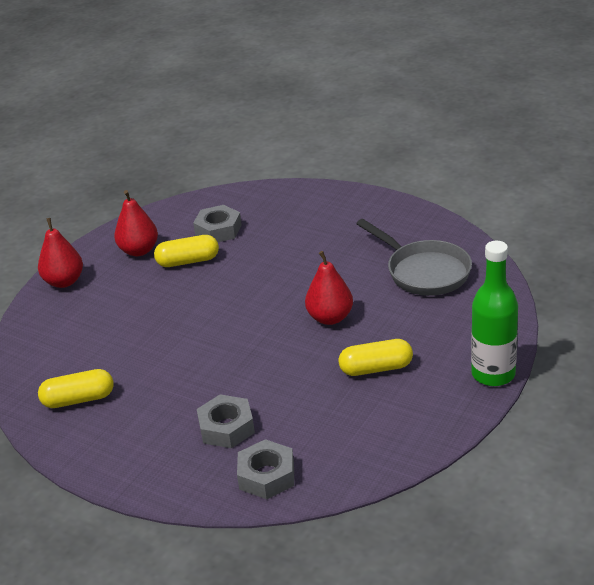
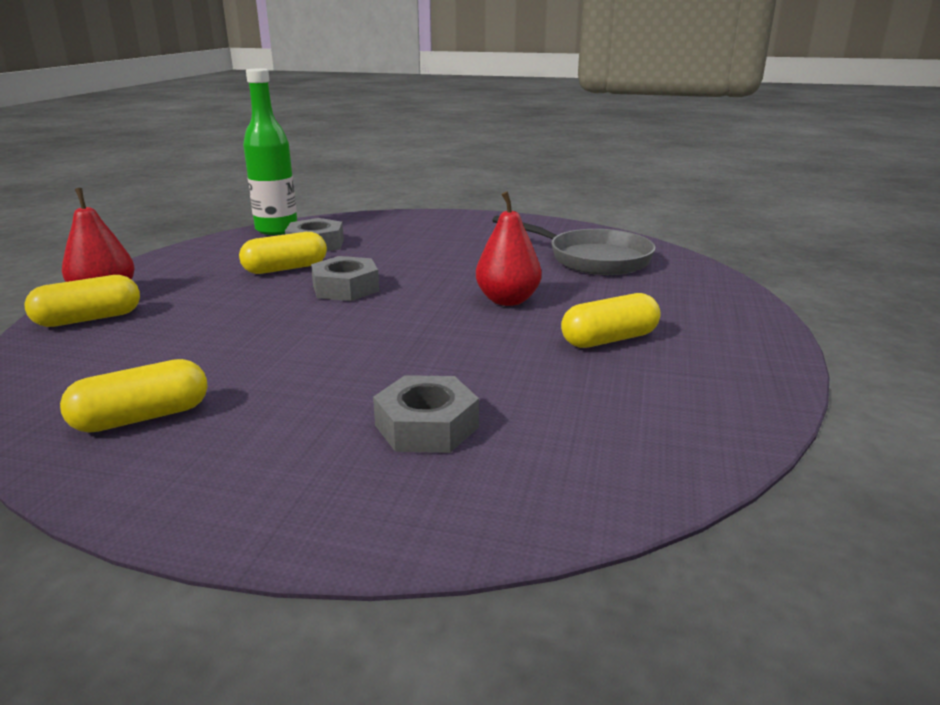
camera: 20 degrees left, 10 degrees down
red pear [114,190,158,256] -> none
grey nut [237,439,294,499] -> grey nut moved to [311,256,379,301]
green bottle [471,241,518,386] -> green bottle moved to [243,69,297,235]
none -> yellow capsule [24,275,140,327]

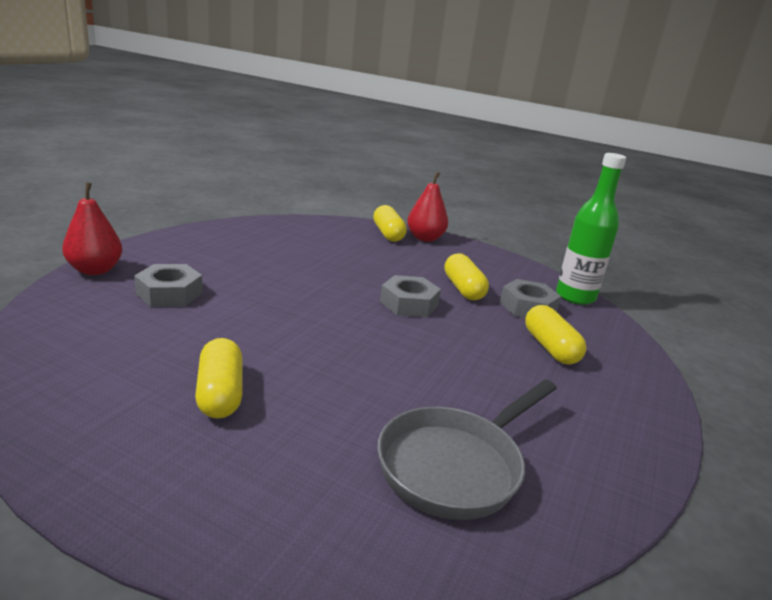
camera: 100 degrees right, 0 degrees up
yellow capsule [60,359,208,433] -> yellow capsule moved to [525,305,587,365]
red pear [476,192,542,306] -> red pear moved to [62,182,122,275]

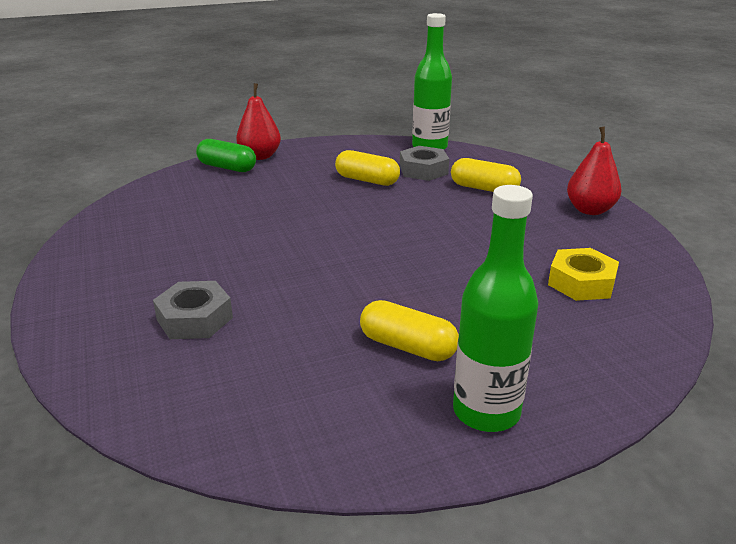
camera: 45 degrees left, 5 degrees up
red pear [62,182,122,275] -> red pear moved to [567,127,621,215]
yellow capsule [373,205,407,242] -> green capsule [196,139,256,172]
grey pan [377,380,557,520] -> yellow nut [548,248,619,301]
grey nut [380,275,441,317] -> none
none -> green bottle [453,185,538,432]

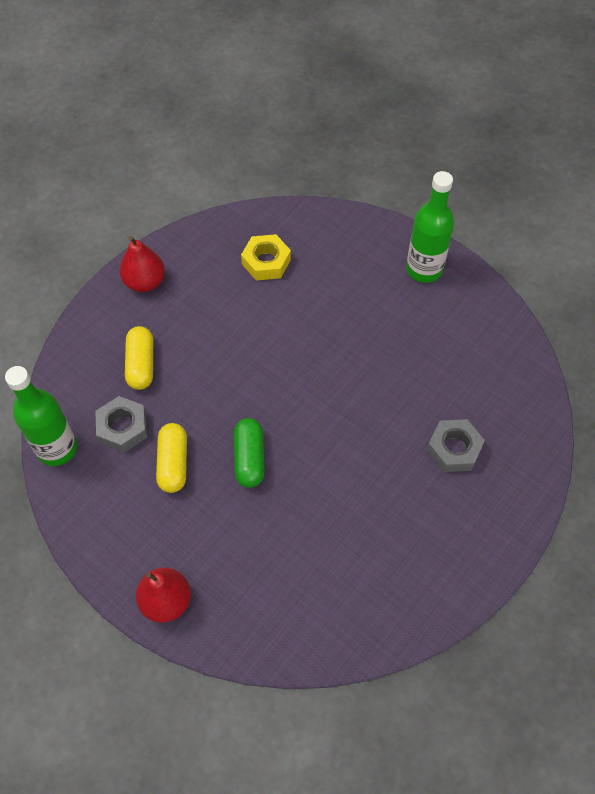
camera: 120 degrees left, 30 degrees up
green capsule [196,139,256,172] -> green capsule moved to [234,418,265,488]
yellow capsule [360,300,459,361] -> none

